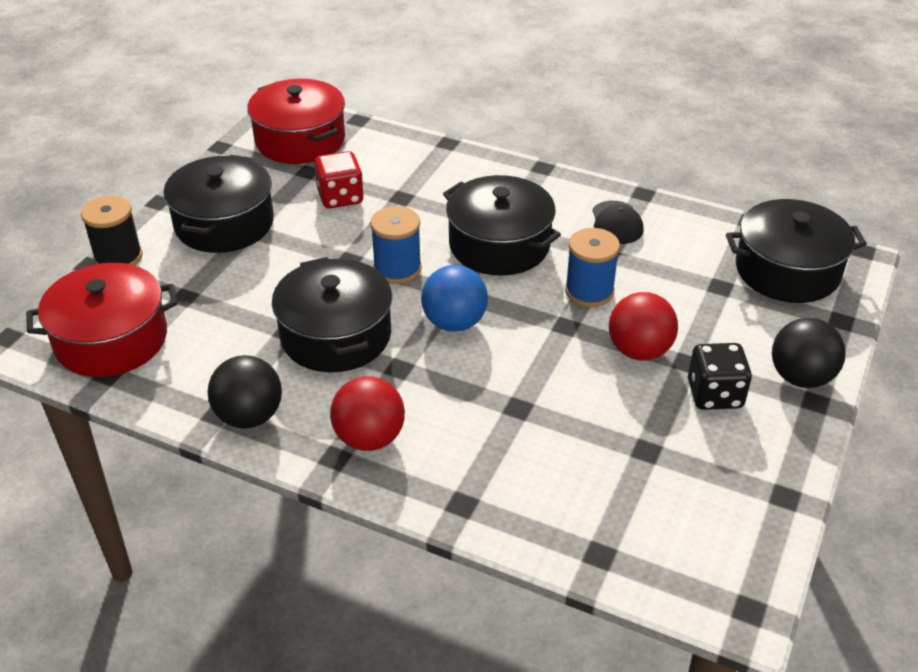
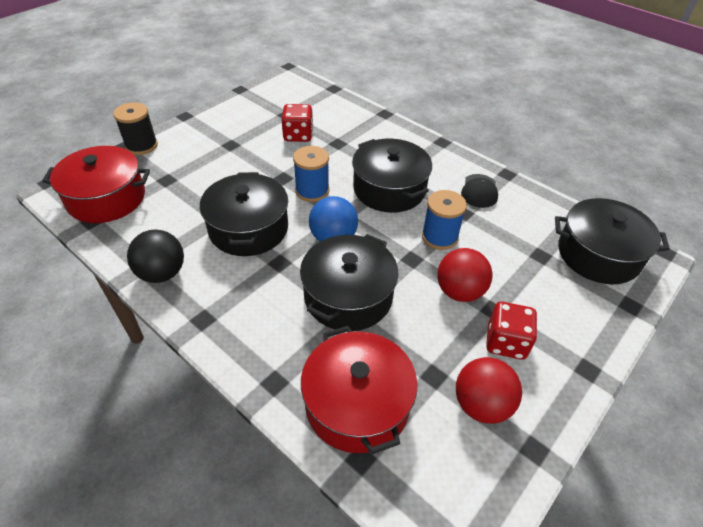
camera: 15 degrees right, 5 degrees up
black pot [164,155,274,253] -> black pot moved to [300,234,398,331]
red pot [247,79,345,164] -> red pot moved to [301,326,418,454]
red ball [330,376,405,451] -> red ball moved to [456,357,522,424]
black dice [688,343,752,410] -> red dice [486,302,537,360]
black ball [772,318,846,388] -> none

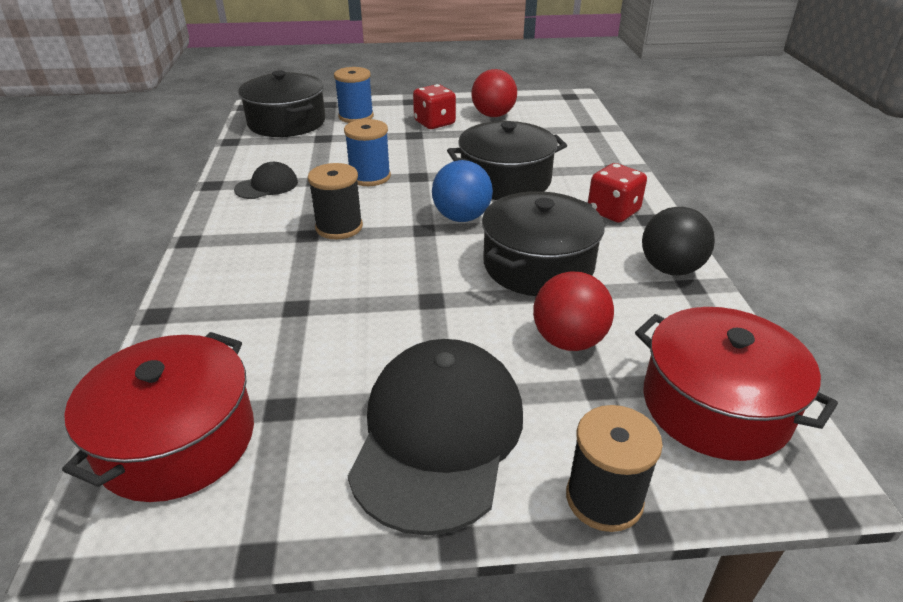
camera: 135 degrees left, 10 degrees down
red dice [282,104,313,142] -> red dice moved to [588,163,647,223]
blue spool [293,146,329,202] -> blue spool moved to [334,67,374,123]
red pot [301,326,418,454] -> red pot moved to [62,332,254,502]
black pot [352,139,432,213] -> black spool [308,163,363,239]
red ball [437,248,492,302] -> red ball moved to [533,271,614,351]
none -> black cap [348,339,523,535]

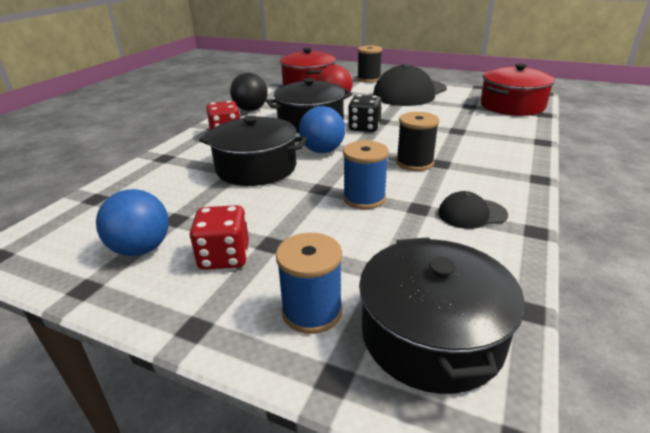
camera: 150 degrees left, 5 degrees down
red ball [471,69,517,117] -> blue ball [96,189,169,256]
none -> black dice [348,95,382,132]

